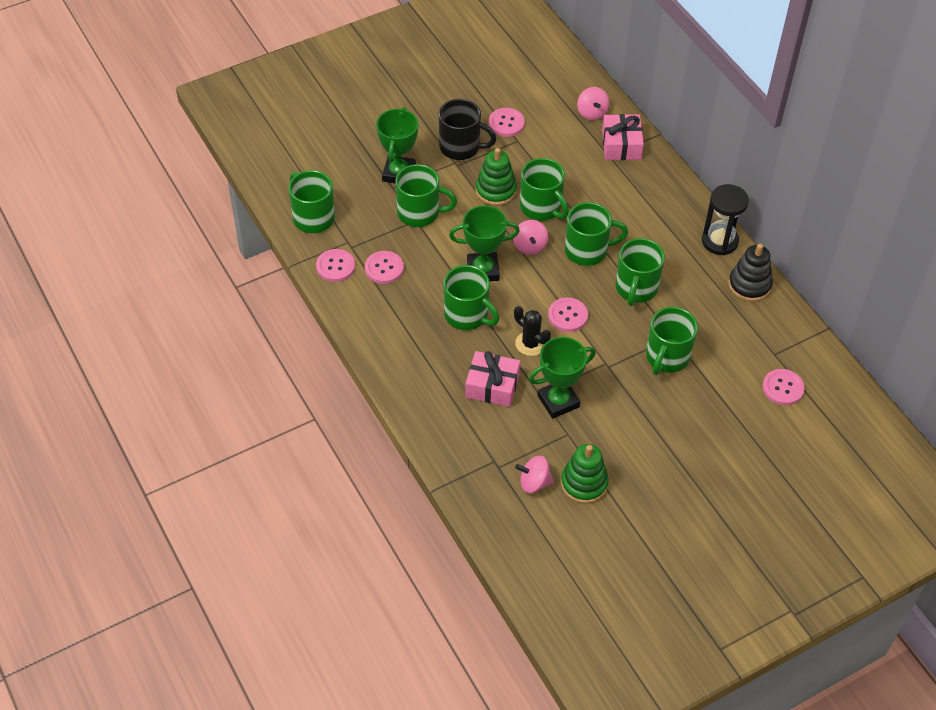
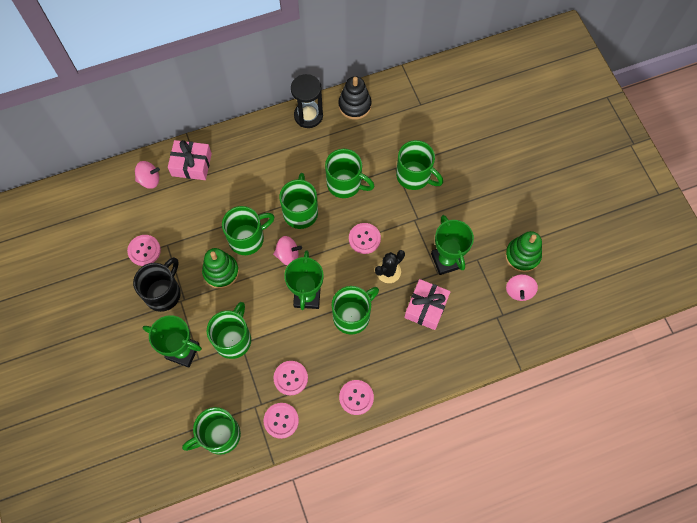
camera: 80 degrees left, 15 degrees up
pink button [763,369,805,405] -> pink button moved to [339,380,374,415]

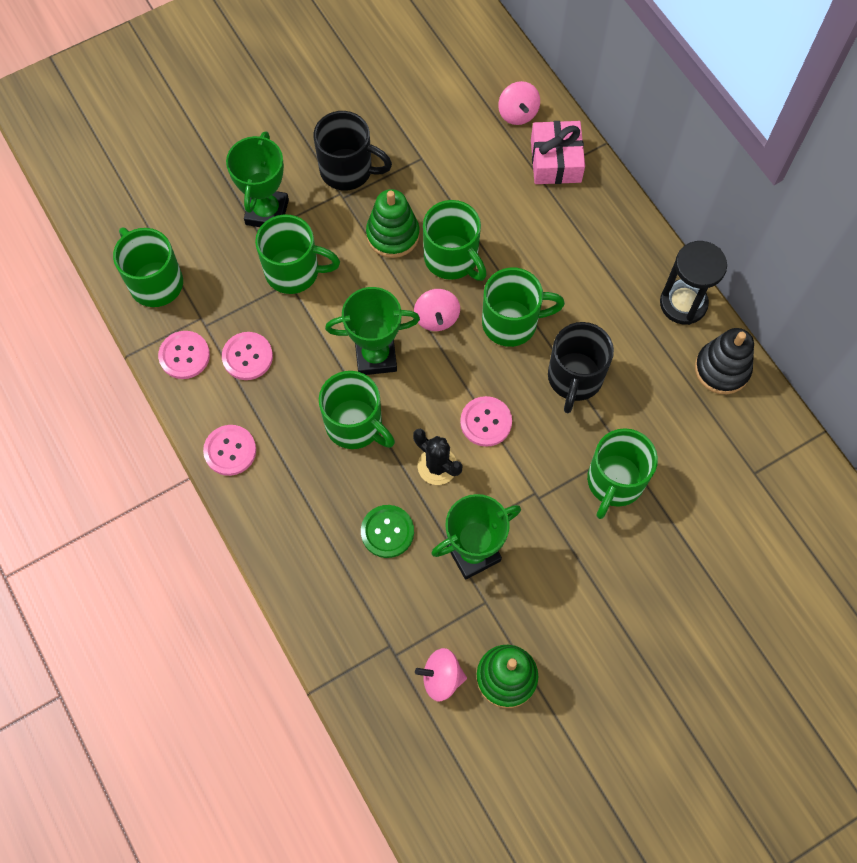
camera: 80 degrees right, 0 degrees up
pink button [127,235,161,266] -> none
green mug [325,149,375,198] -> black mug [548,322,614,413]
pink gift [404,279,451,330] -> green button [361,505,414,558]

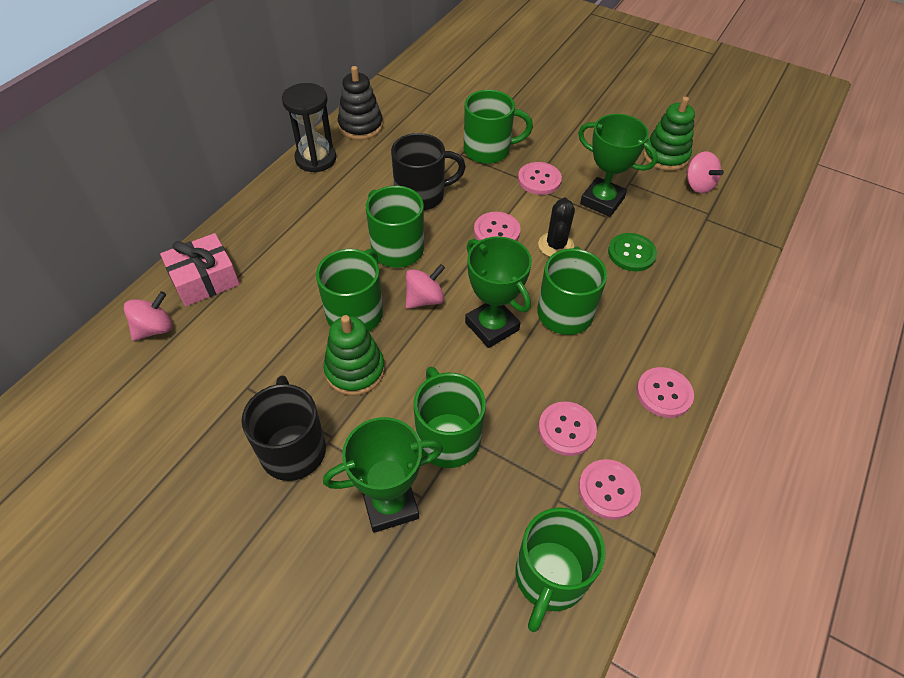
camera: 120 degrees left, 15 degrees down
none -> pink button [518,162,562,195]

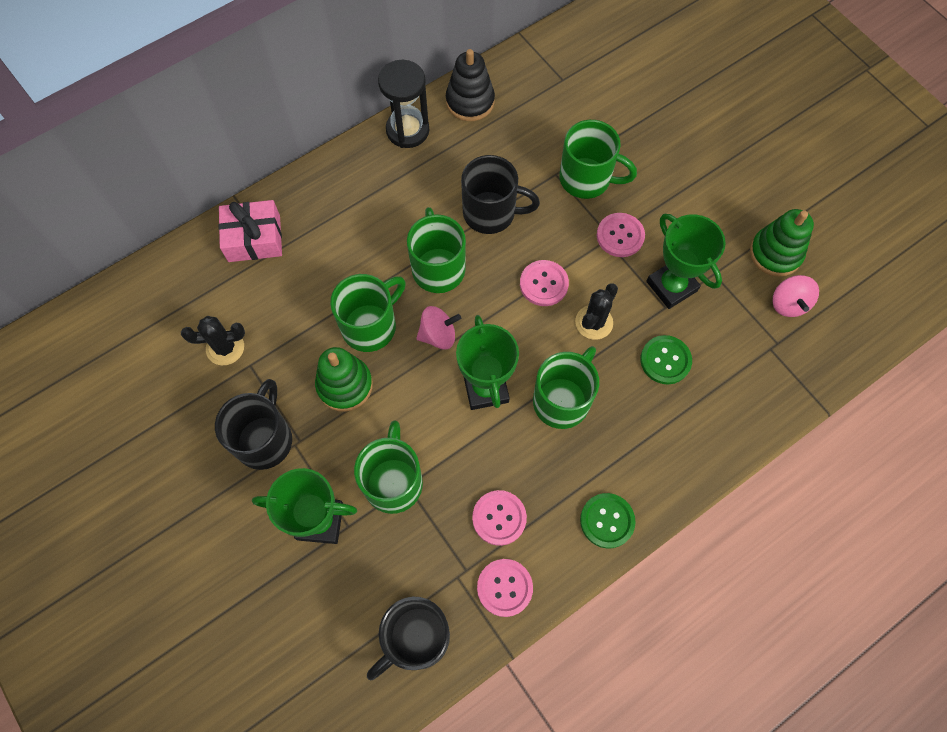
camera: 25 degrees right, 15 degrees up
pink spinning top [124,291,172,341] -> none
green mug [515,507,605,632] -> black mug [367,597,450,681]
pink button [636,367,694,418] -> green button [580,493,635,549]
none -> black cactus [181,316,245,365]

